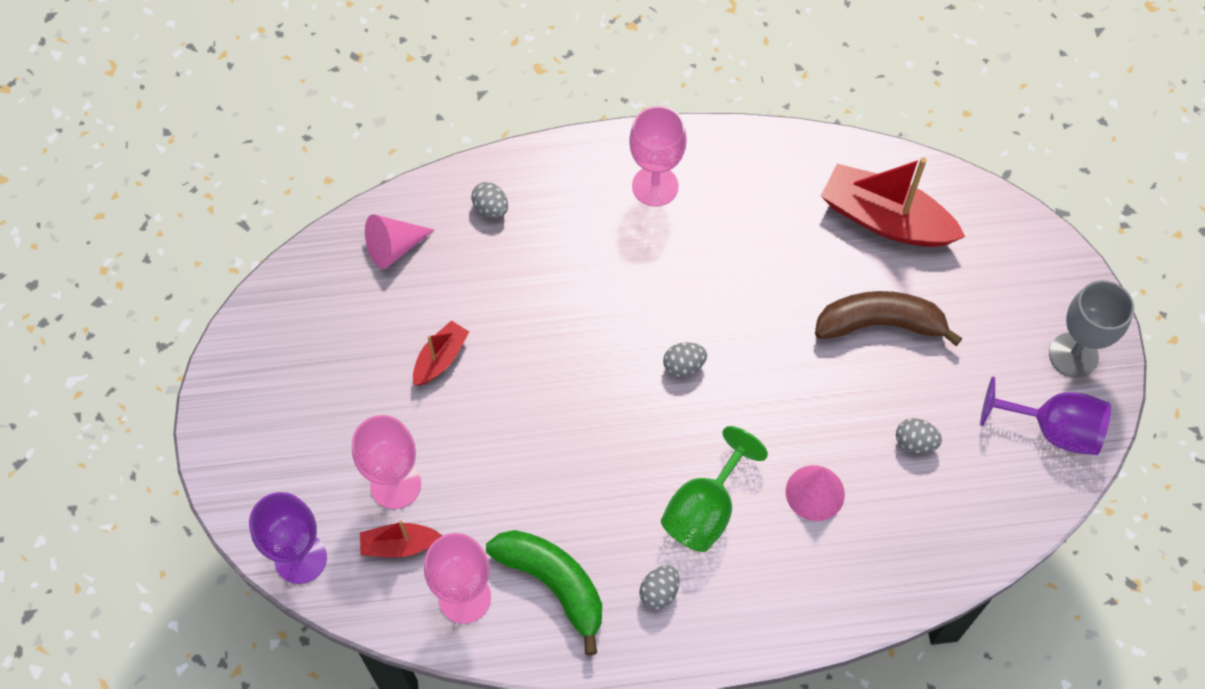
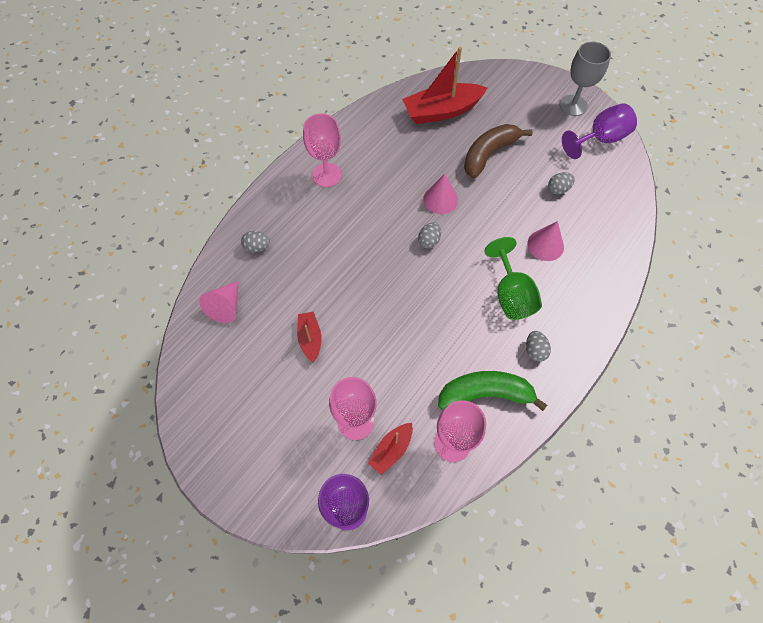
camera: 45 degrees left, 0 degrees up
none -> pink cone [423,174,458,214]

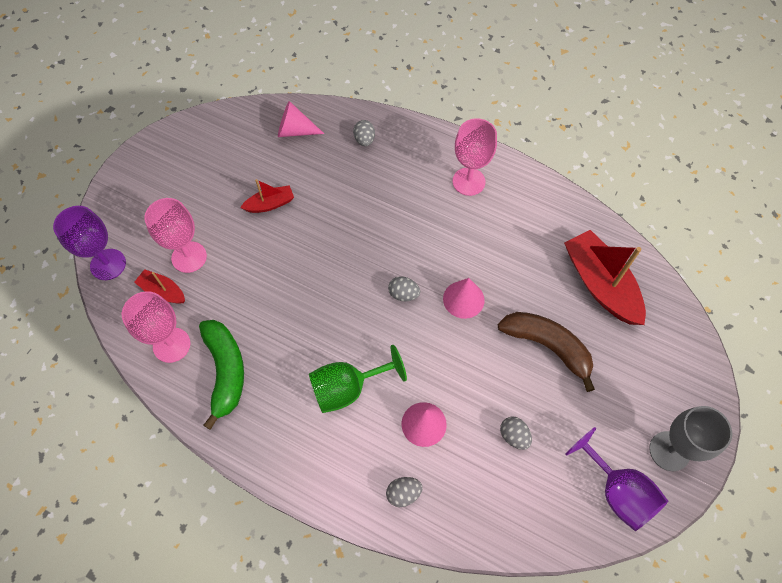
camera: 80 degrees right, 0 degrees up
grey egg [526,331,551,362] -> grey egg moved to [386,477,423,507]

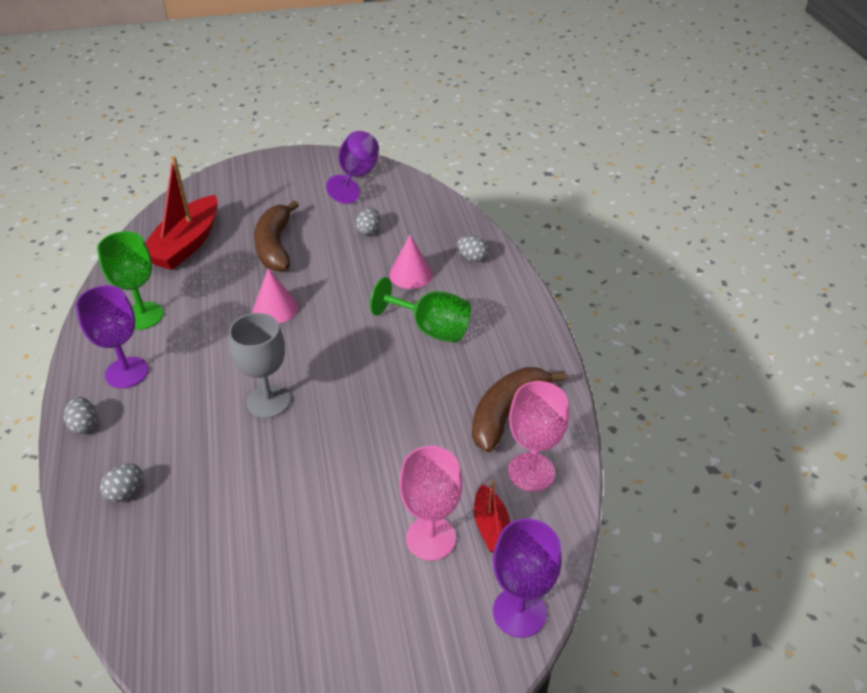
camera: 130 degrees left, 20 degrees down
green banana [199,320,244,430] -> brown banana [472,367,566,453]
red boat [240,179,294,213] -> none
pink cone [278,101,324,137] -> none
grey egg [388,276,420,301] -> grey egg moved to [64,397,97,434]
pink goblet [453,118,497,196] -> purple goblet [76,285,149,388]
grey goblet [649,406,732,471] -> grey goblet moved to [229,313,291,418]
none -> green goblet [97,231,164,330]

